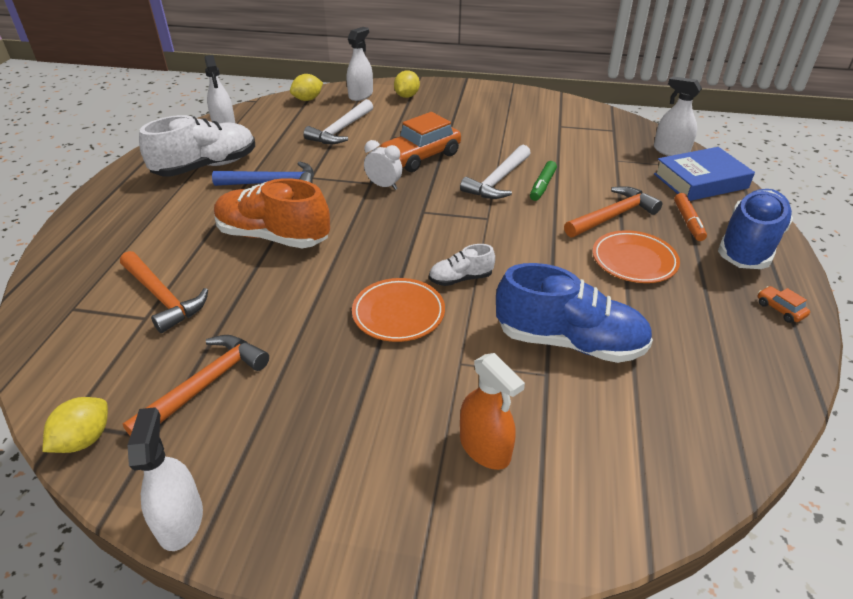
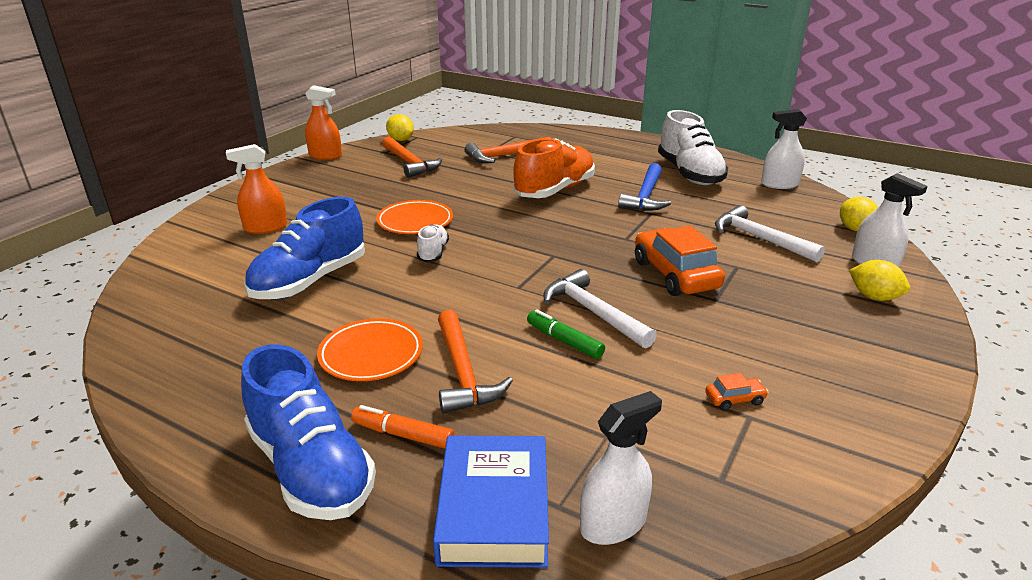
camera: 110 degrees right, 10 degrees down
white spray bottle [127,407,203,551] -> orange spray bottle [305,85,342,160]
white clock [364,140,402,190] -> none
orange car [758,286,810,323] -> orange car moved to [705,373,768,411]

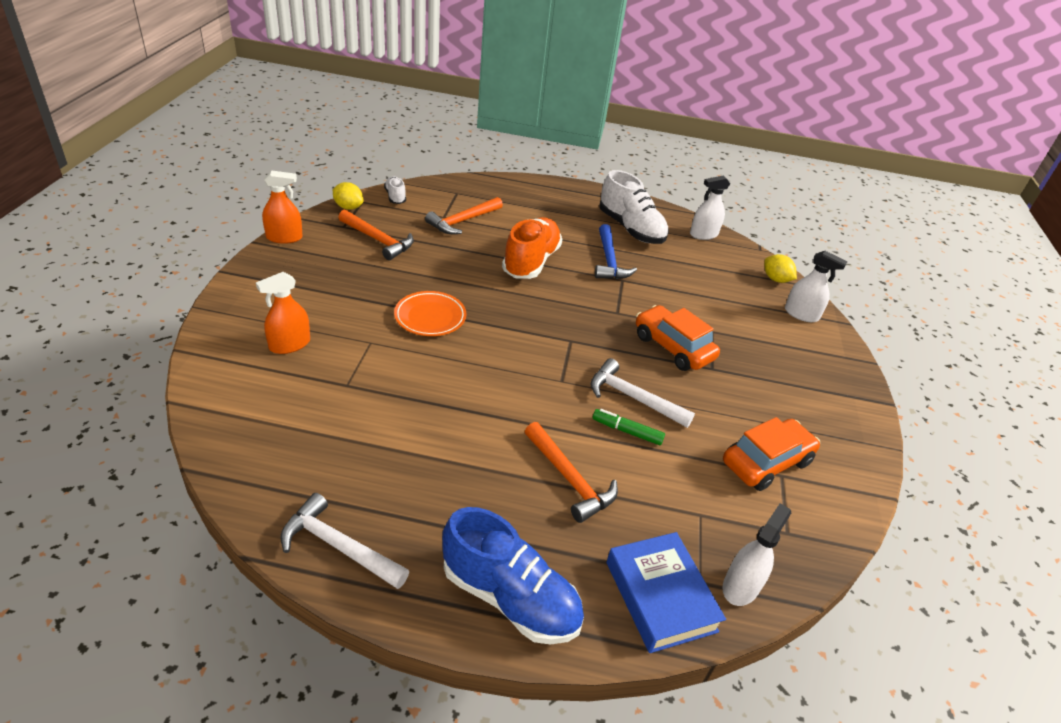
camera: 25 degrees left, 10 degrees up
blue shoe [244,197,365,300] -> none
orange plate [317,318,423,381] -> none
orange marker [351,405,454,449] -> none
white shoe [417,224,449,262] -> white shoe moved to [384,176,406,204]
orange car [705,373,768,411] -> orange car [723,417,820,491], size x2.36
white hammer [715,205,825,262] -> white hammer moved to [280,493,409,589]
yellow lemon [849,260,910,301] -> none

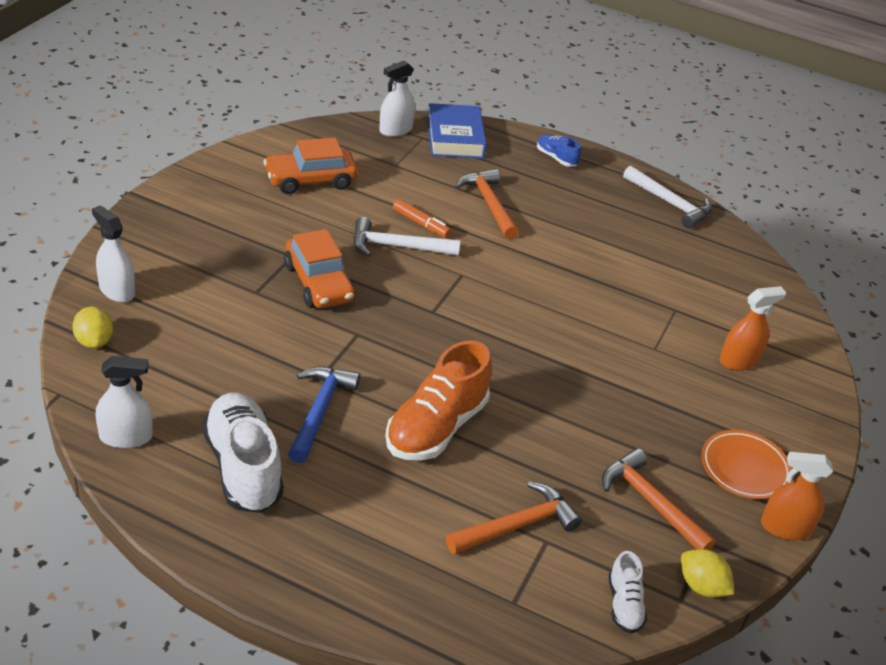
camera: 165 degrees left, 0 degrees up
orange plate [394,291,466,336] -> orange plate moved to [701,430,792,499]
blue shoe [442,507,584,645] -> blue shoe [537,134,581,167], size x0.49
white hammer [590,358,695,428] -> white hammer turned 135 degrees clockwise [353,217,460,257]
green marker [592,409,665,445] -> orange marker [393,199,451,238]

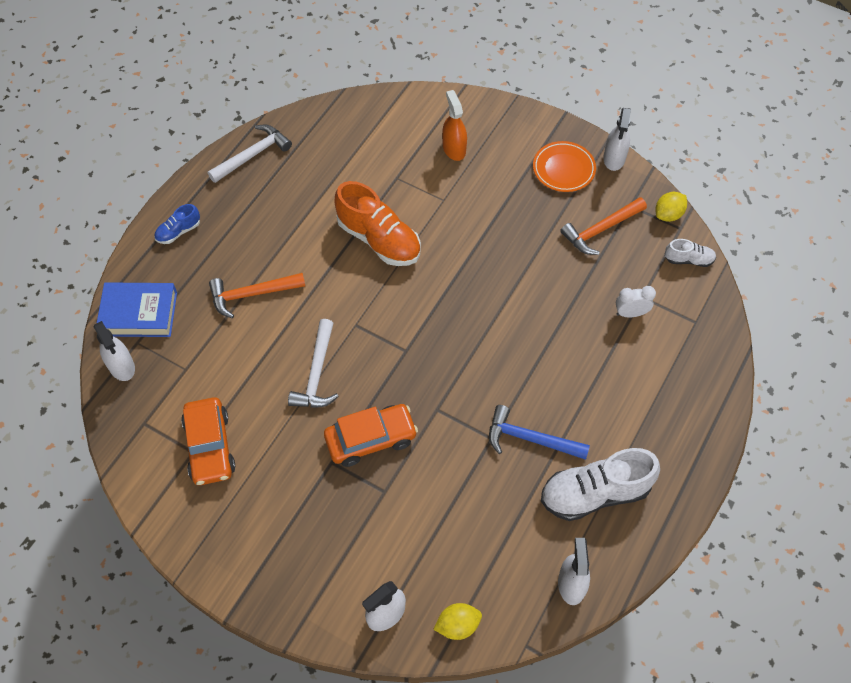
camera: 80 degrees left, 20 degrees up
orange shoe [385,340,492,460] -> orange shoe moved to [334,181,421,266]
orange marker [393,199,451,238] -> none
orange hammer [446,482,582,555] -> white clock [616,286,656,318]
orange spray bottle [761,452,833,540] -> white spray bottle [603,108,631,171]

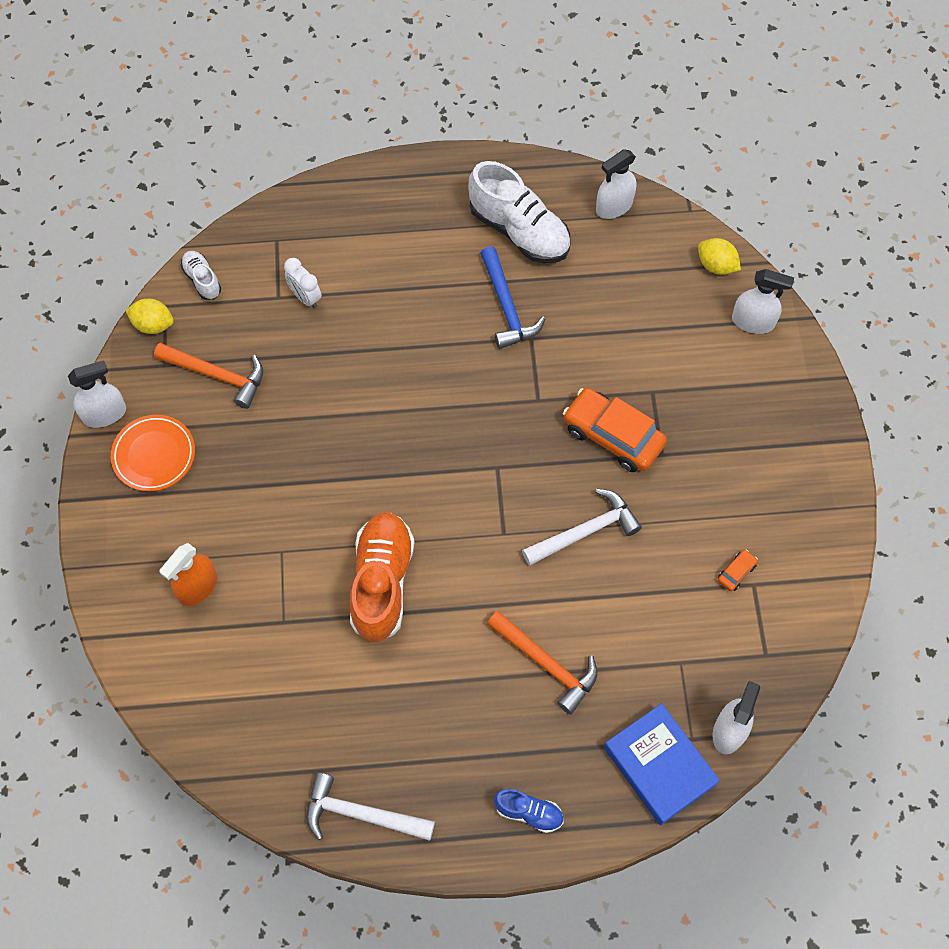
camera: 125 degrees left, 5 degrees up
orange car [181,397,235,485] -> orange car [718,549,758,591], size x0.42

